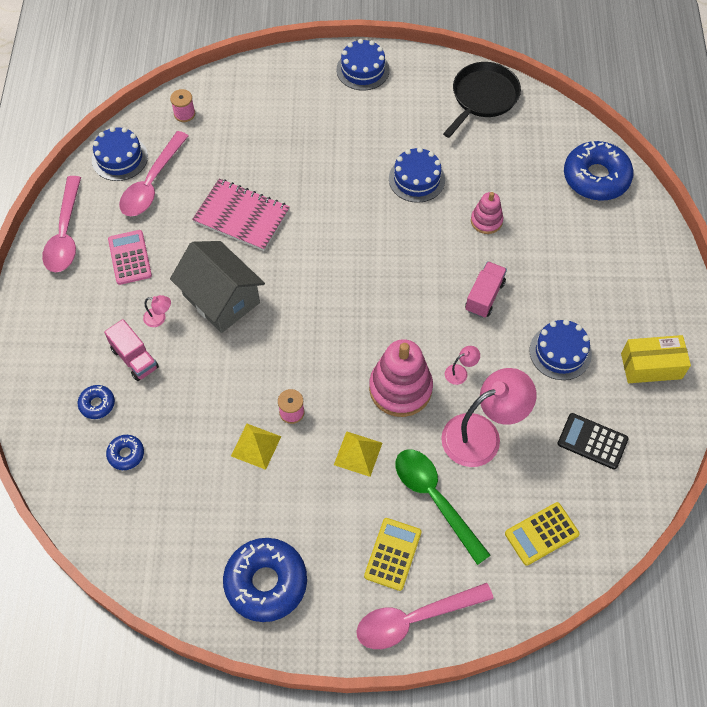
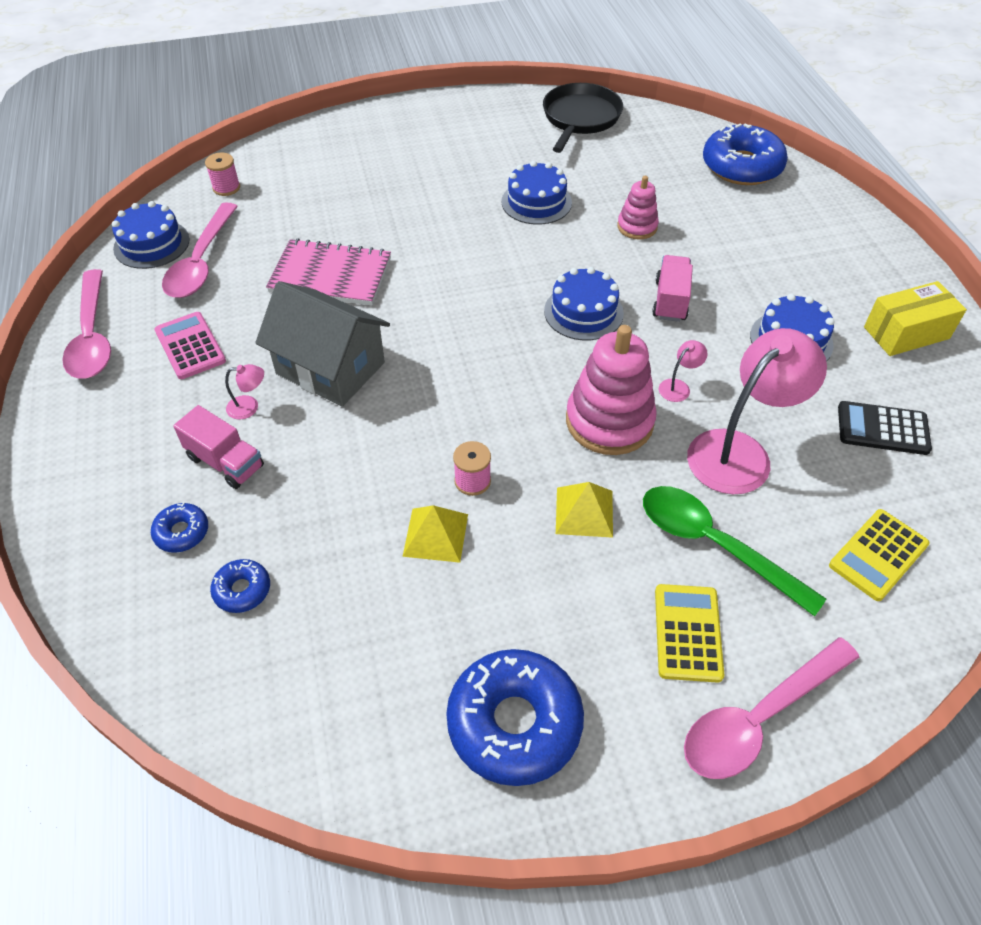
camera: 15 degrees left, 10 degrees down
blue cake [336,39,390,91] -> blue cake moved to [544,267,624,341]

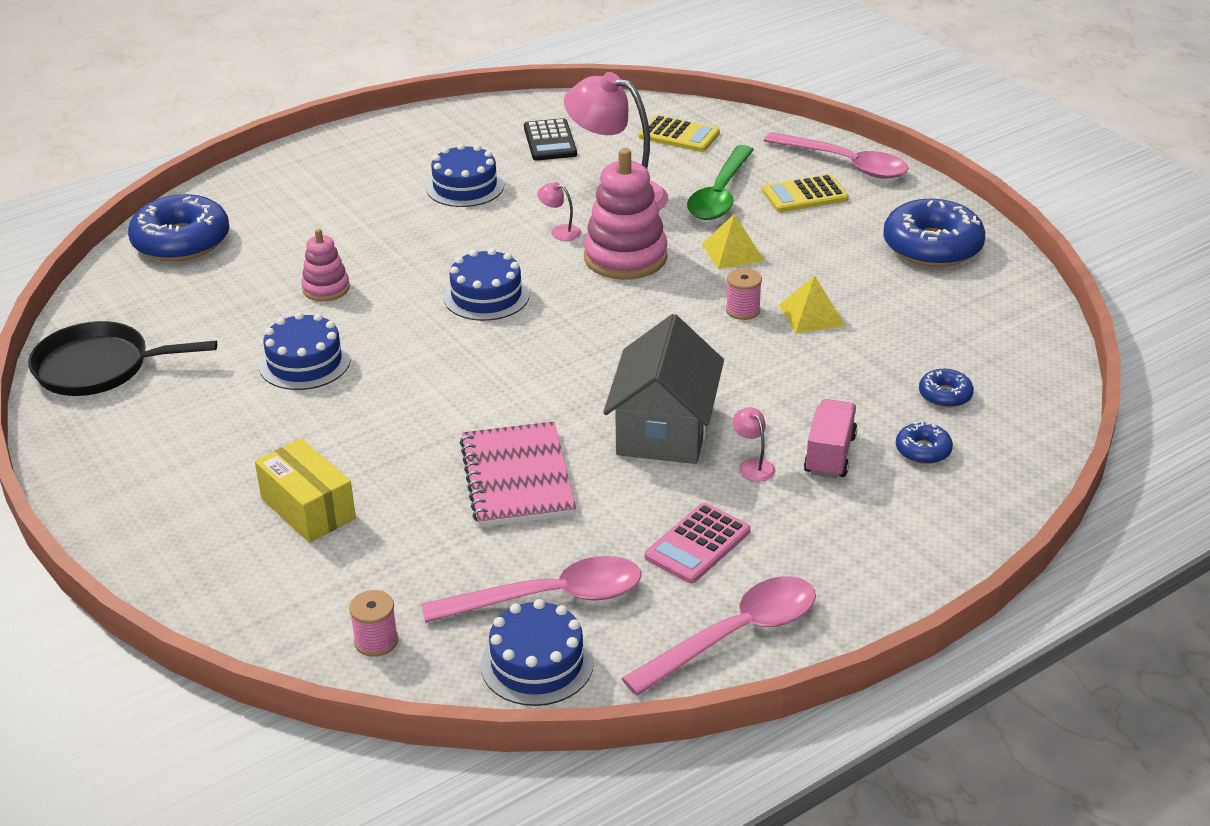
camera: 110 degrees left, 15 degrees down
pink truck [652,255,693,322] -> none
yellow box [864,281,967,356] -> yellow box moved to [255,438,356,543]

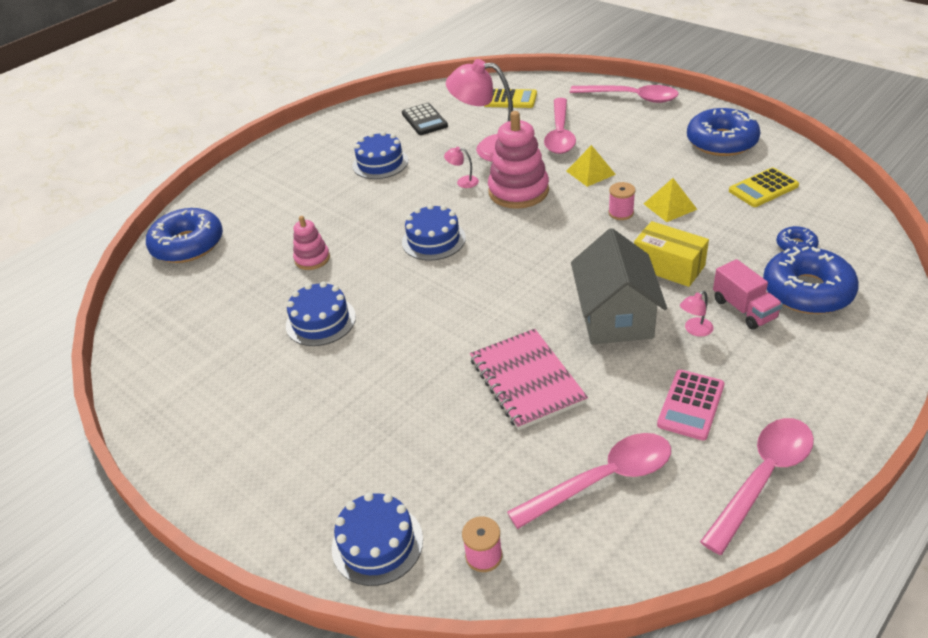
camera: 10 degrees left, 5 degrees up
black pan [28,321,217,396] -> none
yellow box [255,438,356,543] -> yellow box moved to [634,221,709,287]
blue cake [481,599,594,706] -> blue cake moved to [332,492,423,586]
green spoon [687,145,754,220] -> pink spoon [544,98,576,154]
pink lamp [732,407,776,482] -> pink lamp turned 90 degrees counterclockwise [680,291,713,337]
yellow calculator [762,174,849,212] -> yellow calculator moved to [729,167,799,207]
pink truck [804,399,857,478] -> pink truck turned 150 degrees clockwise [713,259,783,330]
blue donut [896,421,953,464] -> blue donut [763,246,859,314], size x2.10

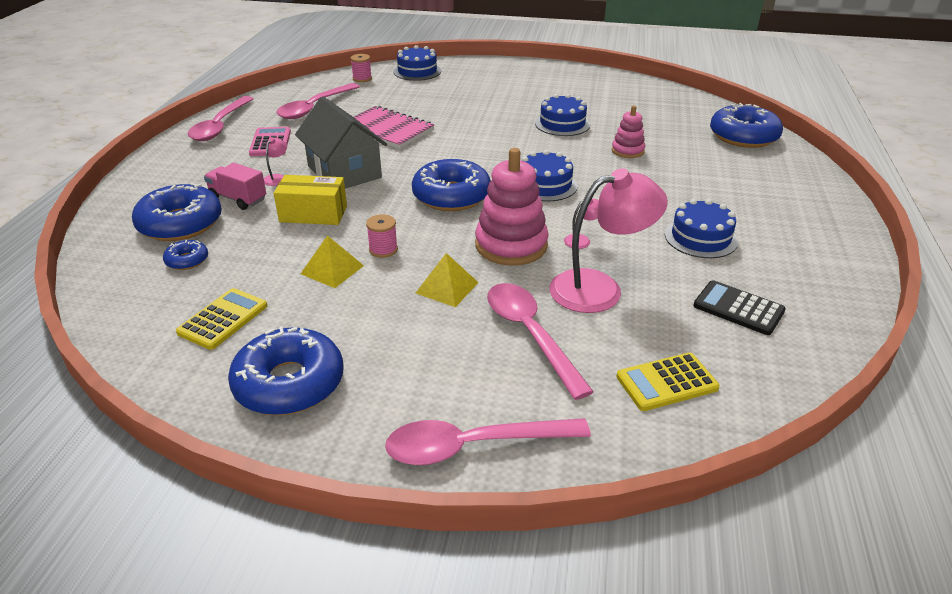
camera: 145 degrees right, 5 degrees down
none -> blue donut [412,159,491,211]

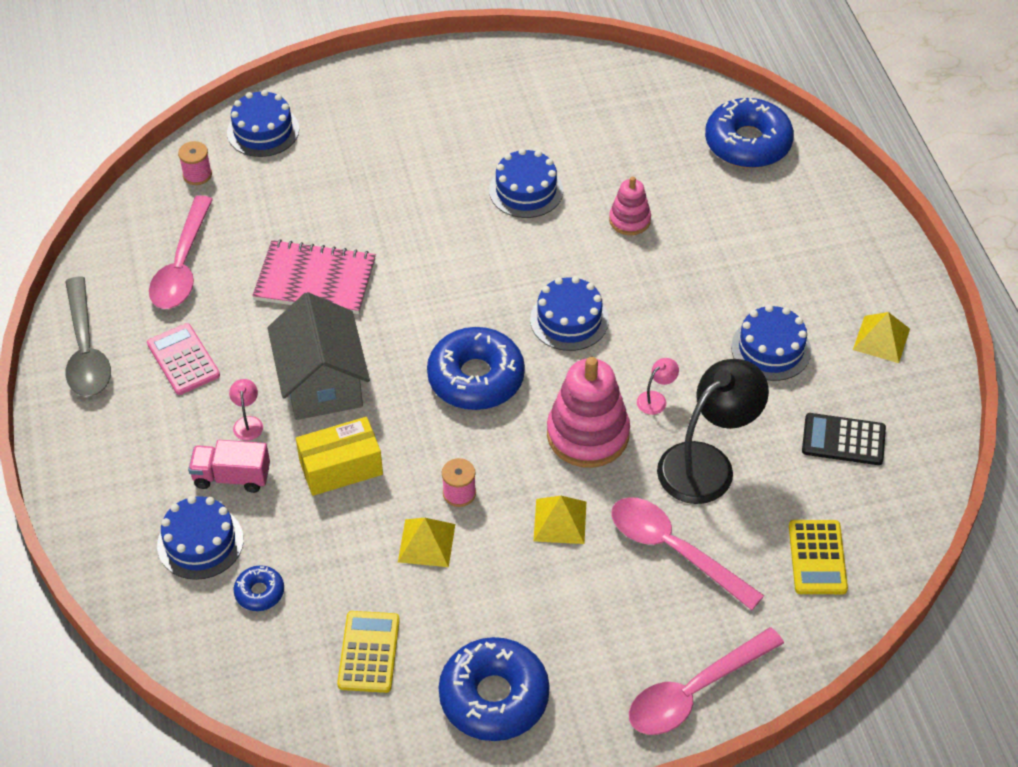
camera: 25 degrees left, 15 degrees up
blue donut [132,183,222,241] -> blue cake [157,496,244,580]
pink spoon [188,96,254,141] -> grey spoon [65,277,111,397]
grey house [295,96,387,188] -> grey house turned 45 degrees clockwise [267,292,370,420]
pink lamp [549,168,668,313] -> black lamp [657,359,769,504]
yellow calculator [616,353,720,411] -> yellow calculator turned 45 degrees counterclockwise [789,520,848,594]
none -> yellow pyramid [853,312,910,363]

